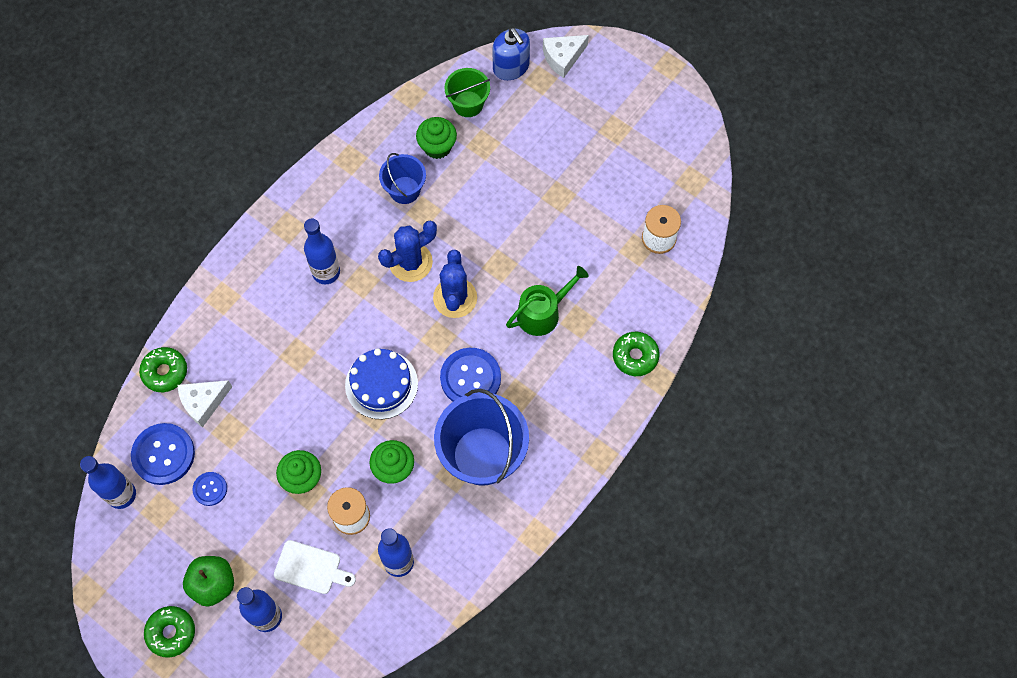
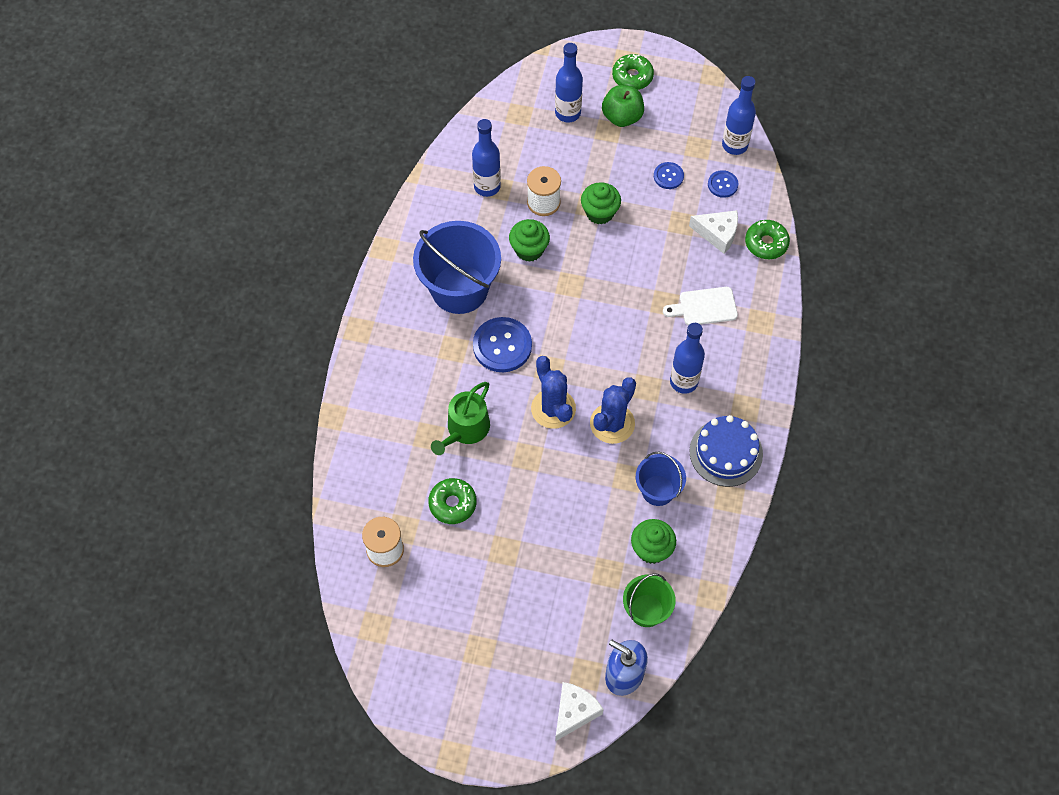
camera: 155 degrees right, 5 degrees down
blue button [131,423,195,485] -> blue button [708,170,738,198], size x0.54
white cheese [178,380,232,428] -> white cheese turned 75 degrees clockwise [689,210,738,254]
white cutting board [274,540,356,594] -> white cutting board moved to [663,287,738,325]
blue cake [345,348,418,419] -> blue cake moved to [690,415,763,487]
green donut [613,332,660,376] -> green donut moved to [428,478,476,524]

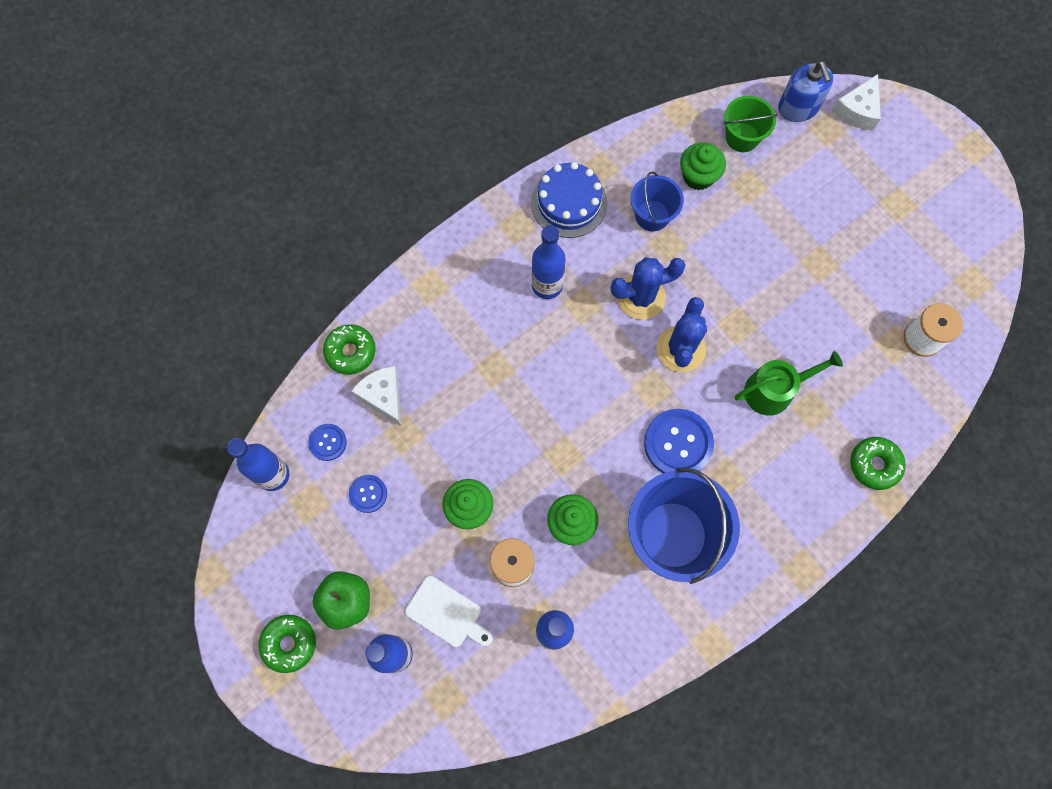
camera: 140 degrees left, 10 degrees up
green donut [428,478,476,524] -> green donut moved to [850,437,906,490]
white cheese [555,682,604,741] -> white cheese turned 45 degrees counterclockwise [832,74,881,130]
white cutting board [663,287,738,325] -> white cutting board moved to [405,576,493,647]

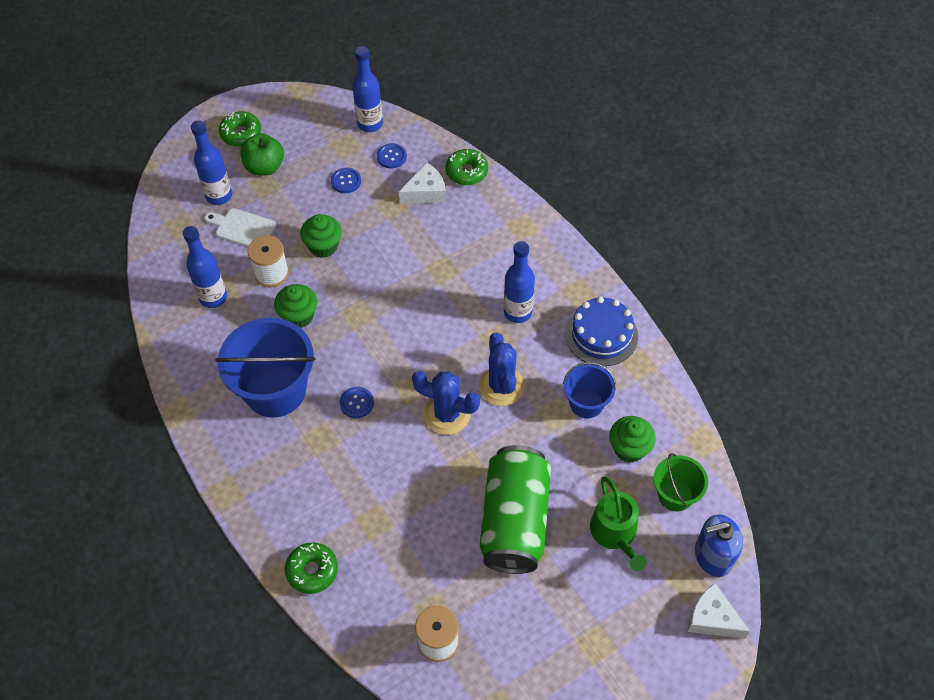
camera: 95 degrees right, 15 degrees down
white cutting board [405,576,493,647] -> white cutting board turned 75 degrees clockwise [205,208,276,247]
blue button [644,409,714,473] -> blue button [340,387,374,418], size x0.54
green watering can [735,351,843,416] -> green watering can moved to [590,477,647,571]
none -> green can [480,445,551,574]

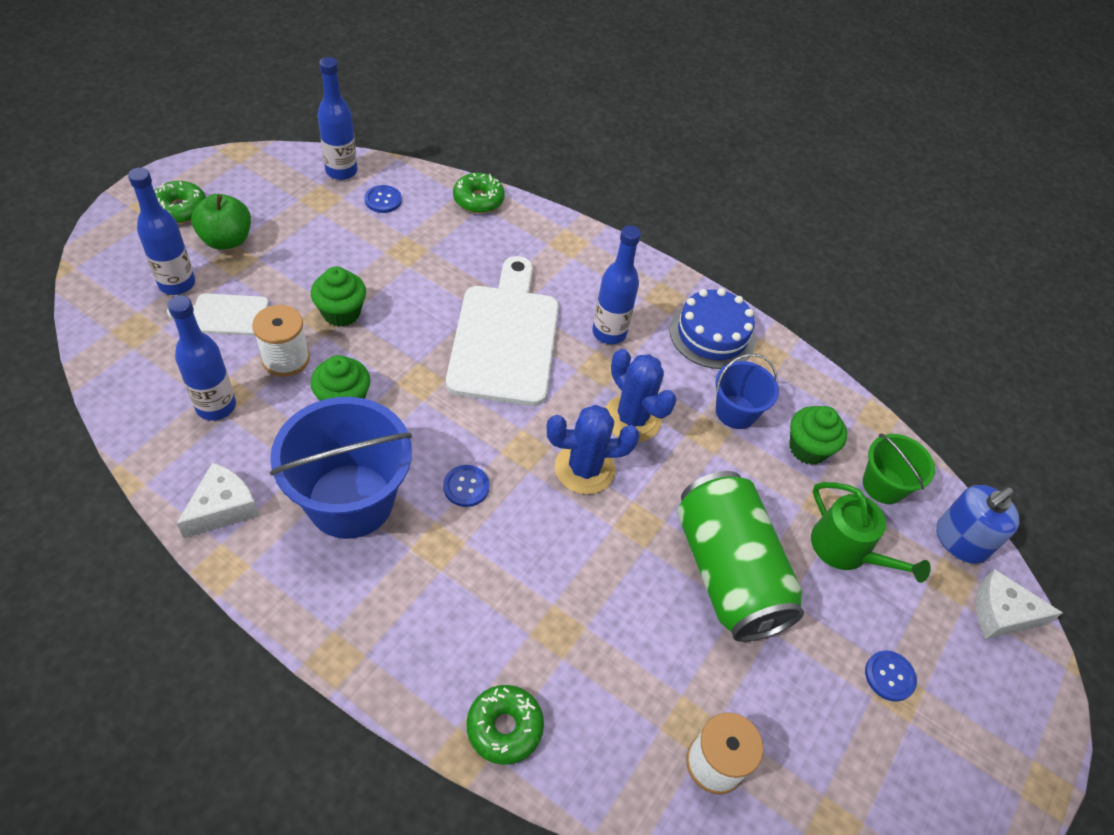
camera: 30 degrees left, 5 degrees down
blue button [331,168,361,193] -> blue button moved to [865,650,917,702]
white cheese [399,163,446,204] -> white cheese moved to [176,462,259,538]
none -> white cutting board [446,256,559,406]

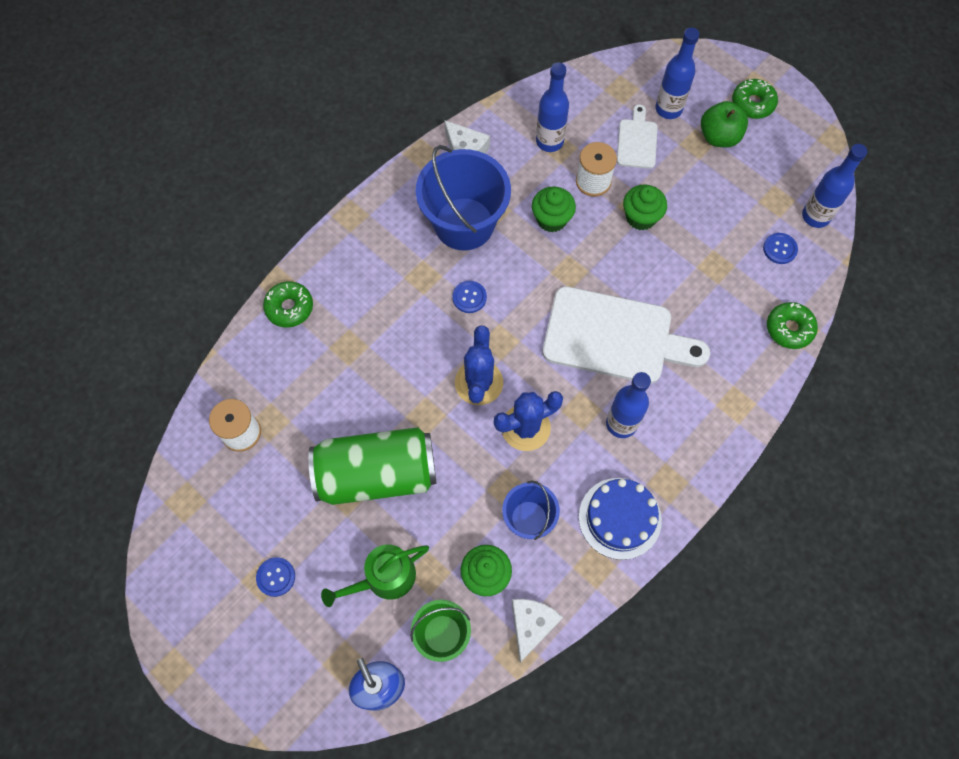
camera: 105 degrees right, 15 degrees up
white cheese [976,569,1063,639] -> white cheese moved to [512,599,563,663]

